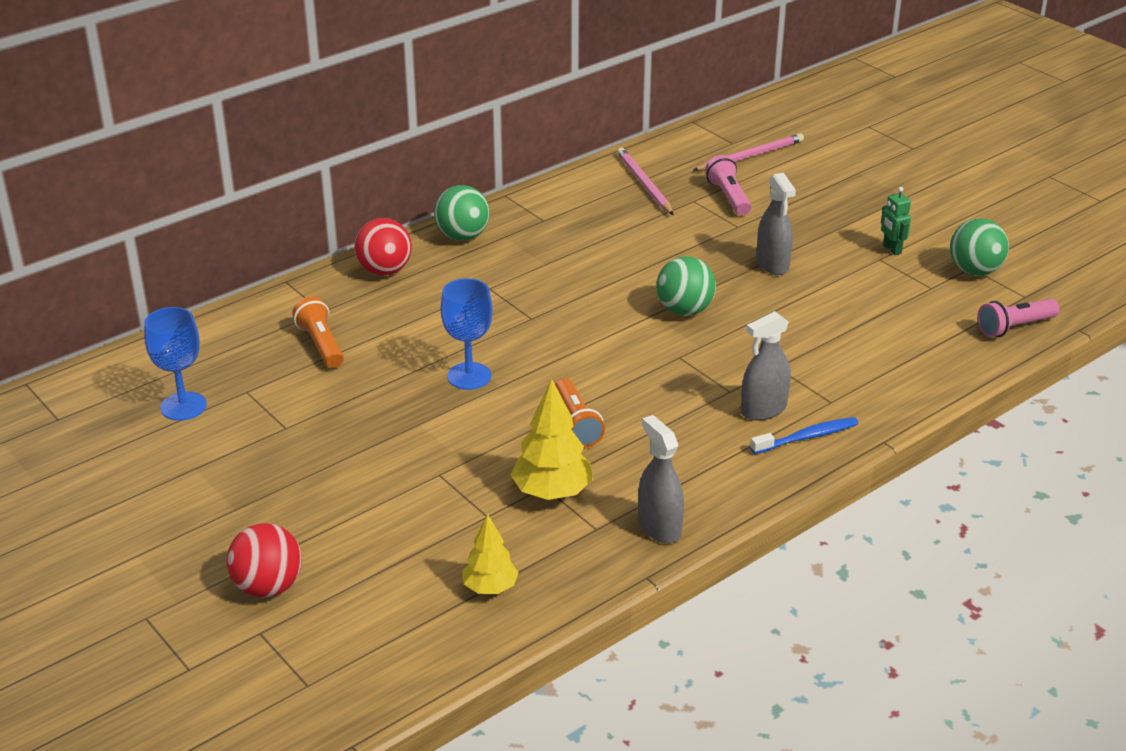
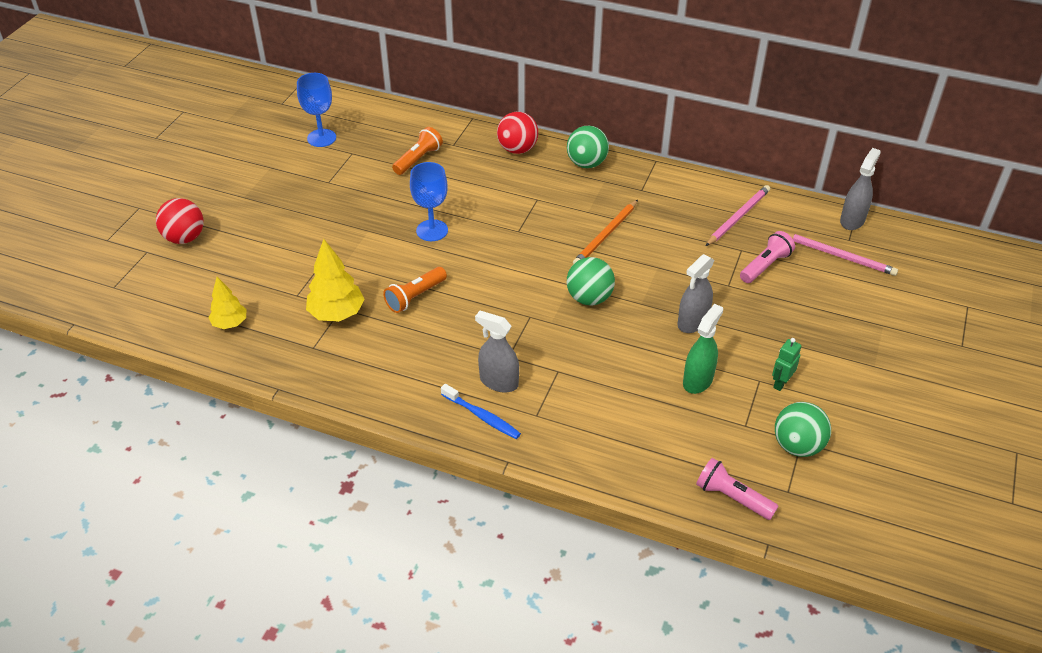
camera: 60 degrees right, 10 degrees up
grey spray bottle [638,415,684,543] -> grey spray bottle moved to [840,148,881,230]
none -> orange pencil [573,200,638,264]
none -> green spray bottle [683,304,723,394]

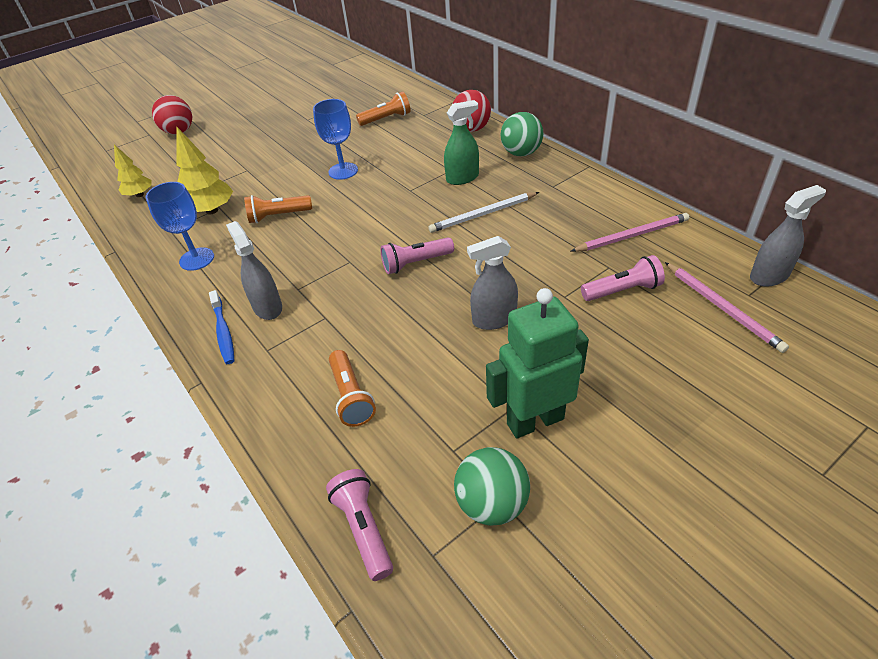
camera: 35 degrees right, 0 degrees up
blue goblet [297,73,336,147] -> blue goblet moved to [146,182,214,271]
green ball [567,257,615,305] -> pink flashlight [380,237,454,274]
orange pencil [573,200,638,264] -> white pencil [428,192,539,233]
green spray bottle [683,304,723,394] -> green spray bottle moved to [444,100,479,185]
green robot [772,338,801,391] -> green robot [486,288,589,438], size x2.12
none -> orange flashlight [329,350,376,427]

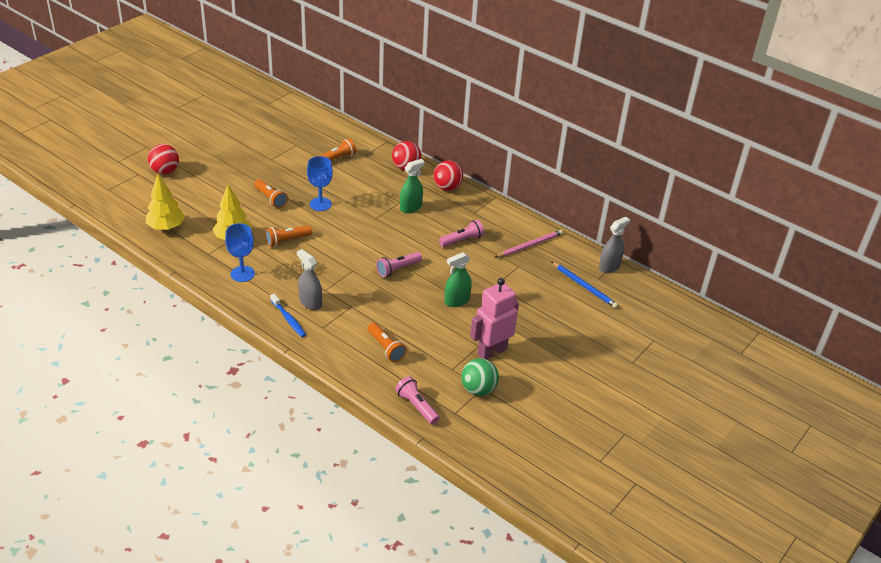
camera: 20 degrees left, 5 degrees down
yellow tree [114,145,152,197] -> yellow tree [146,174,185,231], size x1.55
white pencil [428,192,539,233] -> none
grey spray bottle [467,236,518,330] -> green spray bottle [444,252,472,307]
green robot [486,288,589,438] -> pink robot [470,278,519,359]
green ball [501,112,543,156] -> red ball [433,160,463,191]
pink flashlight [581,255,665,301] -> pink flashlight moved to [439,219,484,247]
pink pencil [665,262,789,353] -> blue pencil [552,262,618,308]
none -> orange flashlight [254,179,288,209]

